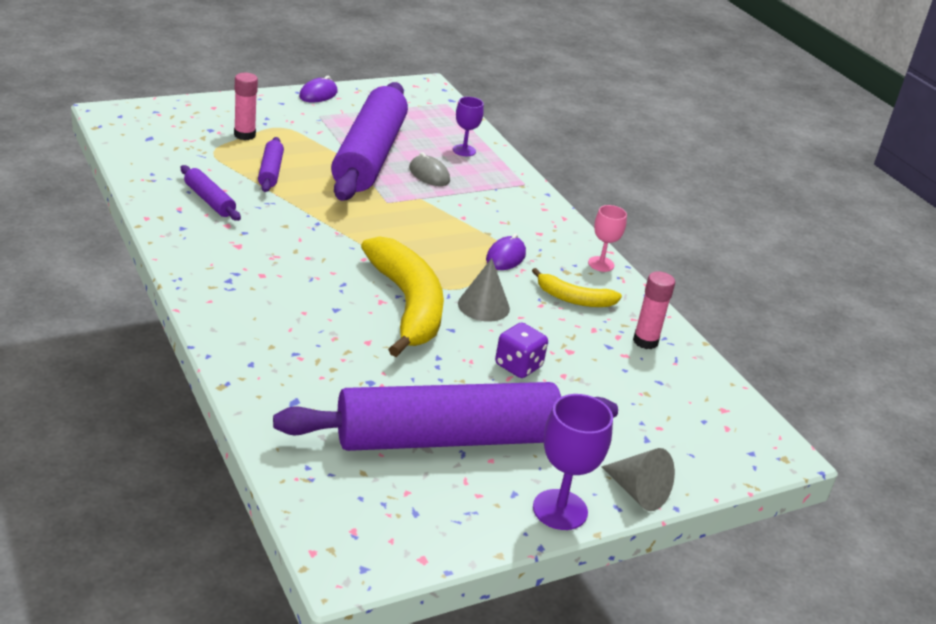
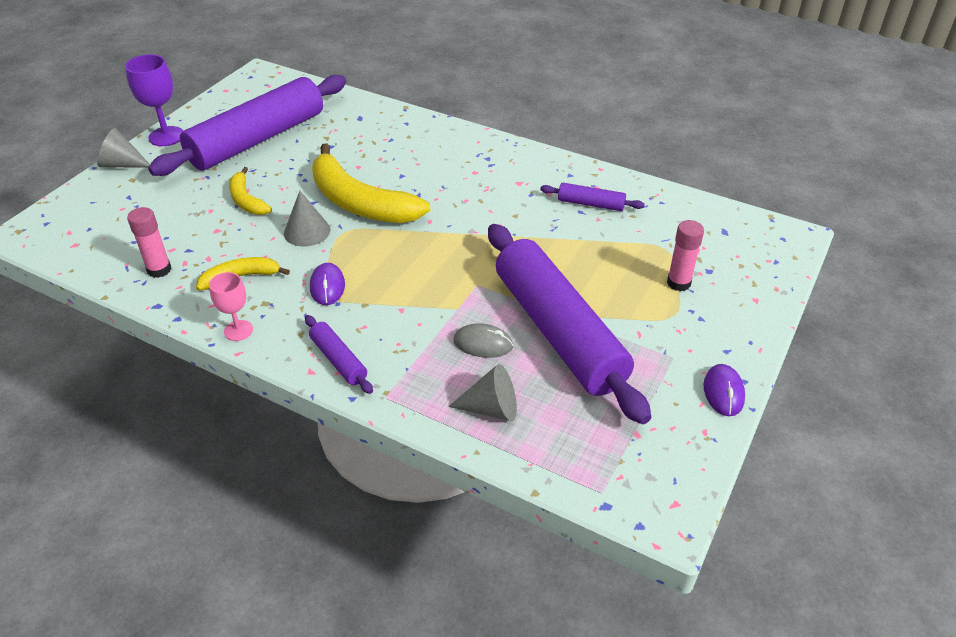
camera: 150 degrees right, 10 degrees up
purple rolling pin [258,137,284,192] -> purple rolling pin moved to [305,315,373,394]
purple goblet [453,97,484,156] -> grey cone [448,364,517,421]
purple dice [495,322,548,378] -> yellow banana [229,167,272,215]

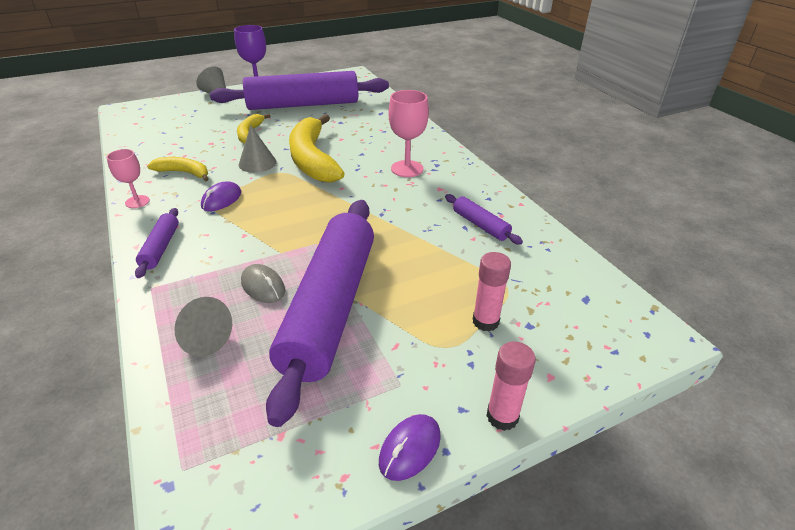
camera: 35 degrees right, 5 degrees down
pink glue stick [127,207,171,278] -> pink glue stick moved to [486,342,536,431]
none -> pink goblet [388,90,429,177]

